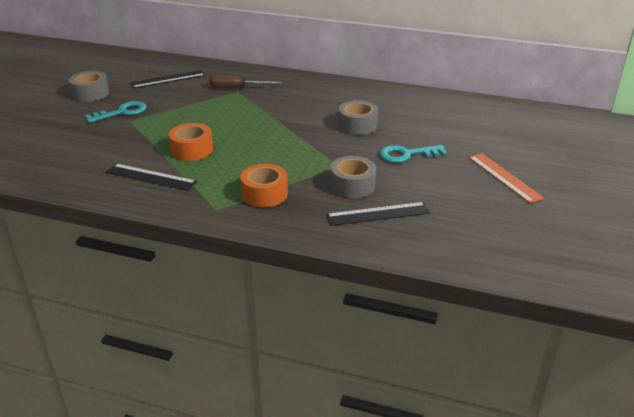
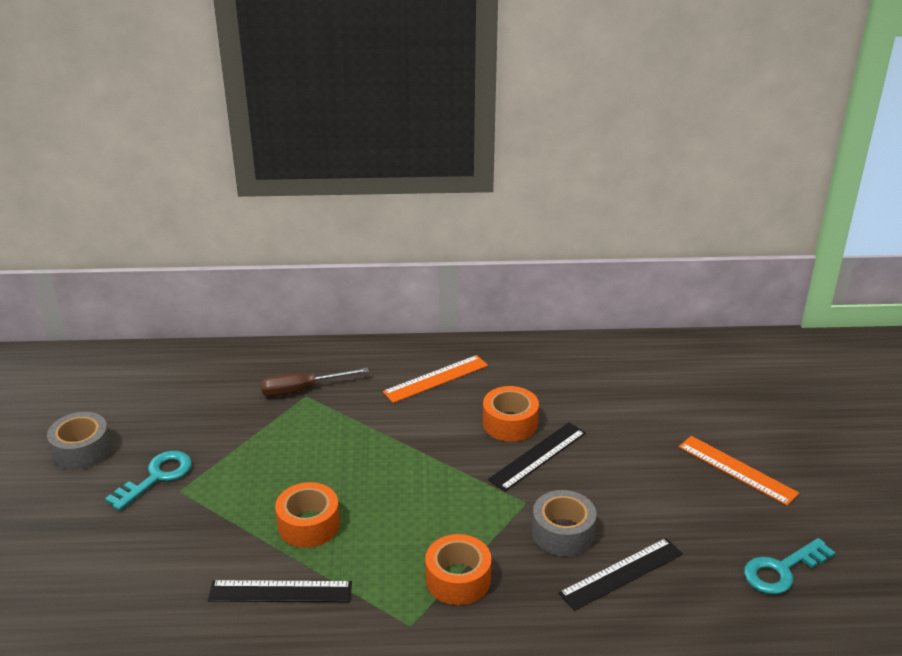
camera: 20 degrees left, 0 degrees up
black ruler [130,70,205,89] -> black ruler moved to [488,422,586,491]
grey tape [338,100,378,135] -> orange tape [483,386,539,442]
turquoise key [380,145,447,163] -> turquoise key moved to [744,538,835,594]
none -> orange ruler [382,355,488,403]

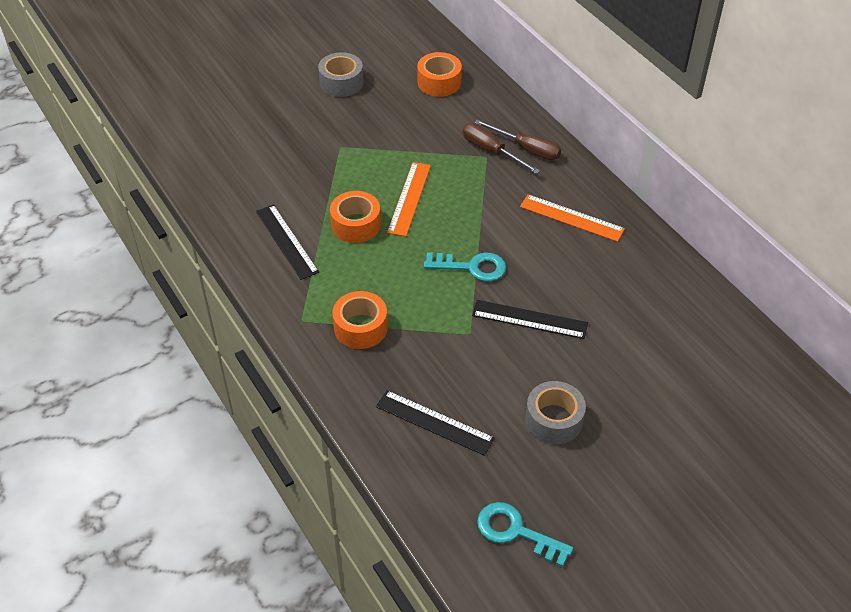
camera: 60 degrees right, 15 degrees up
turquoise key [105,451,192,511] -> turquoise key moved to [424,252,506,282]
orange tape [483,386,539,442] -> orange tape moved to [417,52,462,97]
grey tape [532,490,596,556] -> grey tape moved to [525,381,586,444]
orange ruler [679,436,799,506] -> orange ruler moved to [387,162,431,236]
none -> brown screwdriver [474,120,561,160]

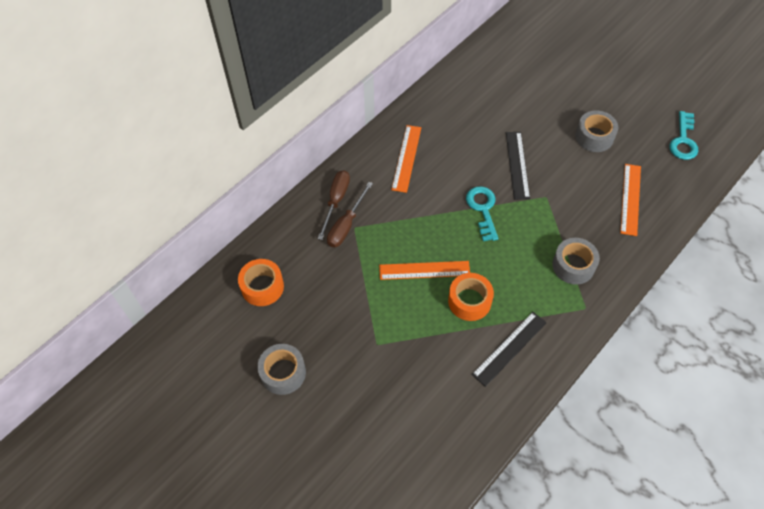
camera: 105 degrees left, 10 degrees up
orange tape [332,291,388,349] -> grey tape [552,238,600,285]
black ruler [376,390,495,456] -> orange ruler [620,164,641,236]

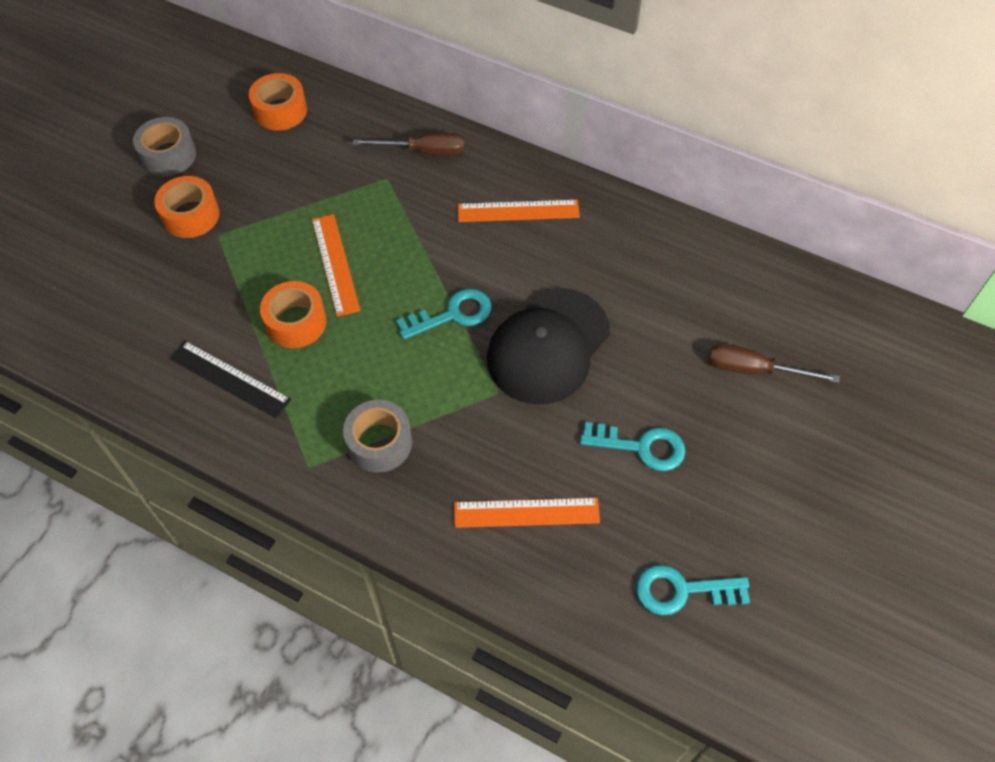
camera: 75 degrees right, 0 degrees up
brown screwdriver [327,182,373,247] -> brown screwdriver moved to [709,344,840,383]
black ruler [506,132,530,199] -> black cap [487,288,610,404]
grey tape [575,110,618,152] -> turquoise key [580,422,686,471]
none -> orange tape [154,176,220,238]

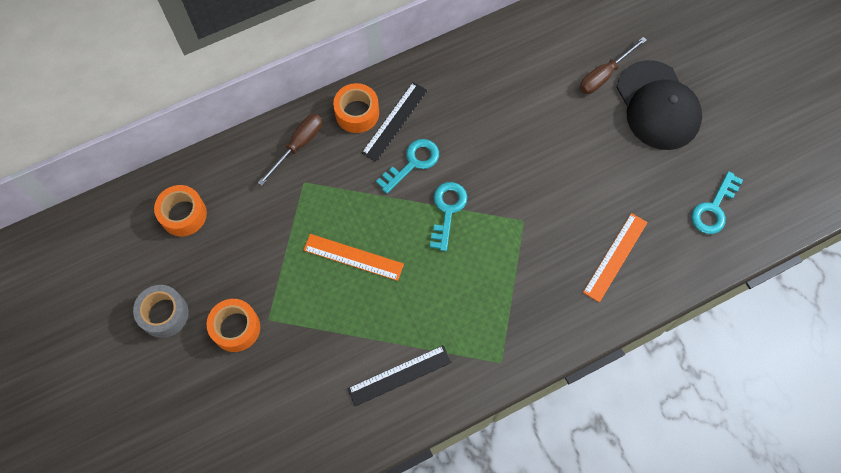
camera: 55 degrees left, 10 degrees up
orange tape [260,281,327,348] -> orange tape moved to [333,83,379,133]
grey tape [343,400,412,473] -> none
orange ruler [458,200,580,222] -> black ruler [362,82,428,162]
black cap [487,288,610,404] -> black cap moved to [616,60,702,150]
turquoise key [580,422,686,471] -> turquoise key moved to [376,139,439,194]

